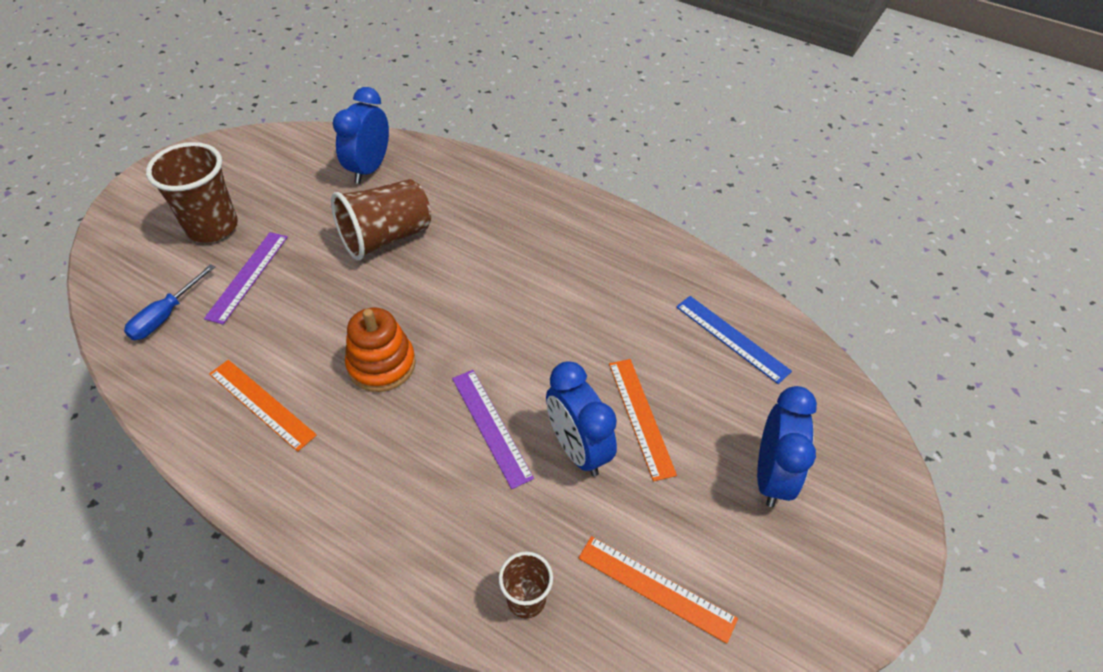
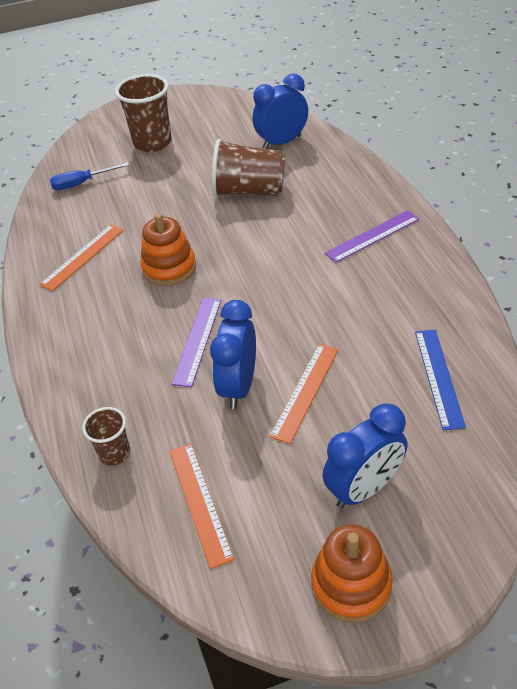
camera: 45 degrees right, 5 degrees down
purple ruler [204,232,288,324] -> purple ruler moved to [325,210,419,263]
orange ruler [209,360,317,452] -> orange ruler turned 45 degrees clockwise [39,225,124,291]
none -> orange stacking toy [311,524,393,623]

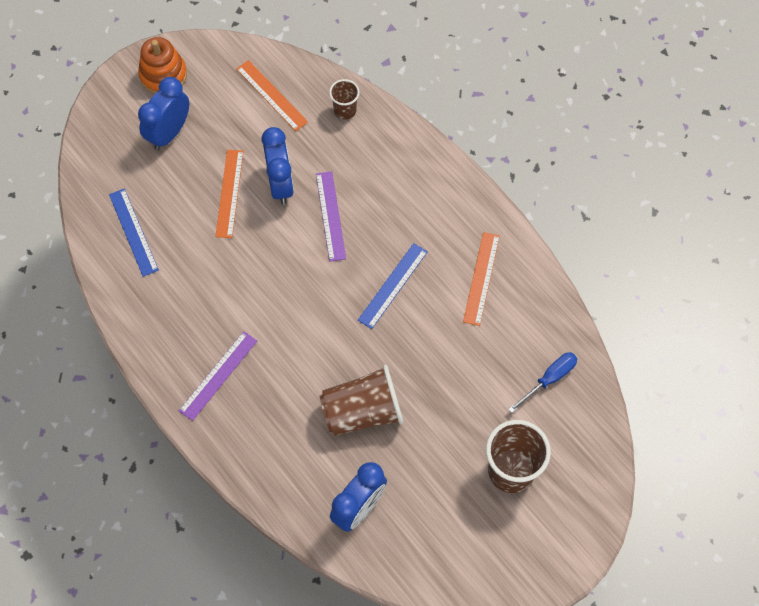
camera: 155 degrees right, 20 degrees up
orange stacking toy [140,213,196,286] -> blue ruler [358,243,428,329]

